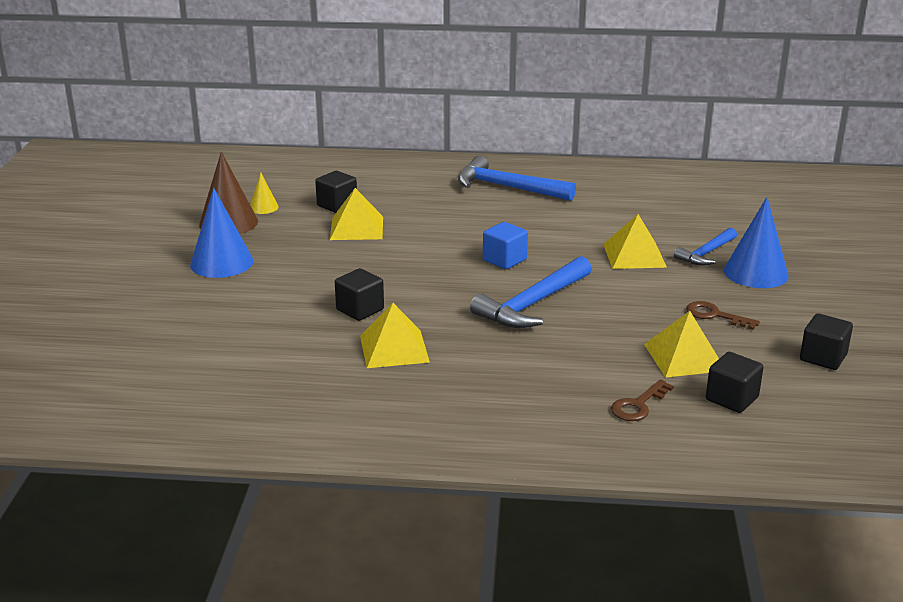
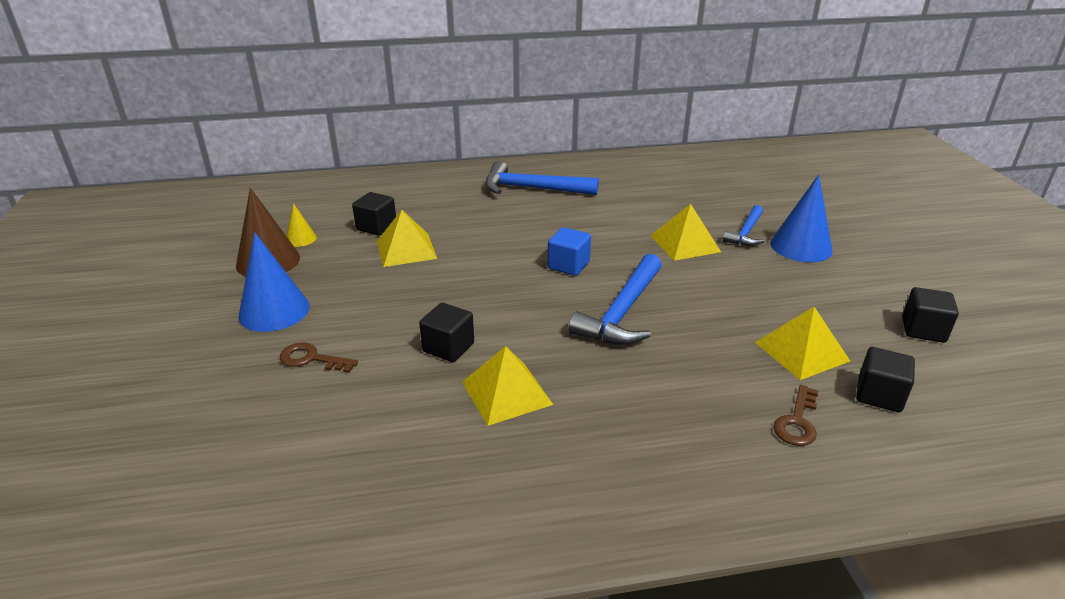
camera: 15 degrees left, 5 degrees up
brown key [686,301,760,330] -> brown key moved to [280,342,358,373]

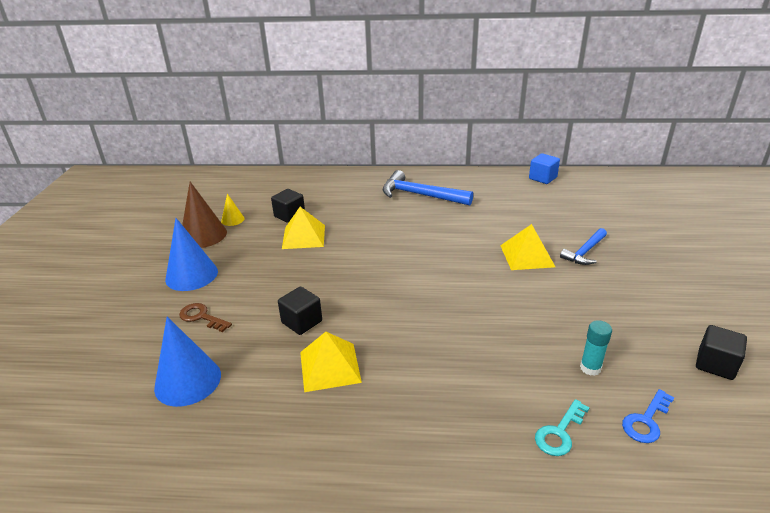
camera: 15 degrees right, 0 degrees up
blue cube [548,227,591,276] -> blue cube moved to [529,153,560,184]
blue hammer [568,254,662,345] -> none
yellow pyramid [755,307,850,380] -> turquoise glue stick [580,320,612,376]
blue cone [770,175,833,262] -> blue cone moved to [154,317,221,407]
brown key [773,385,819,446] -> turquoise key [535,399,590,456]
black cube [856,347,915,412] -> blue key [622,389,675,443]

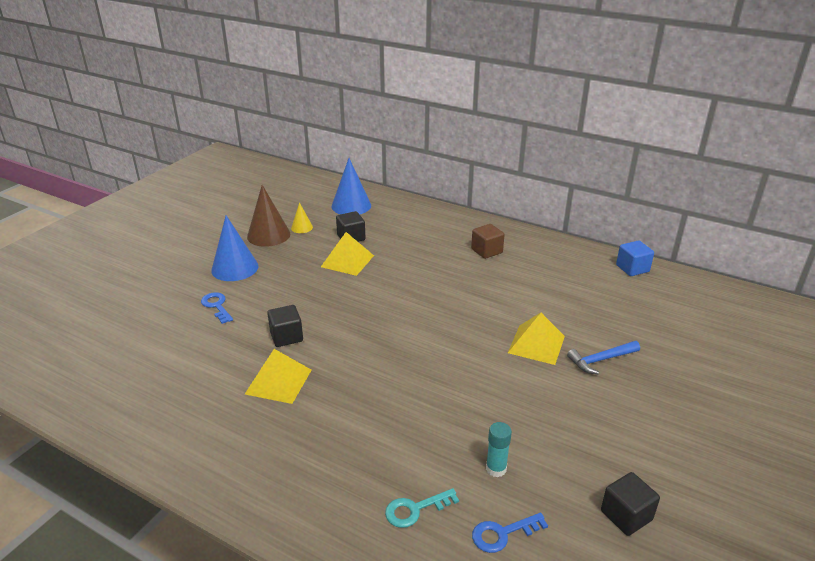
camera: 25 degrees right, 0 degrees up
blue cone [154,317,221,407] -> blue cone moved to [331,158,371,214]
brown key [179,303,232,332] -> blue key [201,292,233,324]
blue hammer [383,170,473,205] -> brown cube [471,224,505,259]

